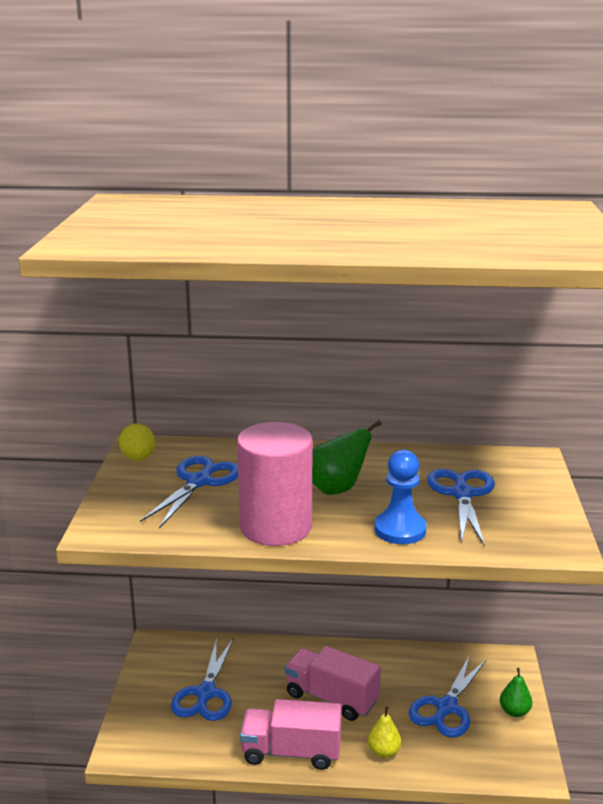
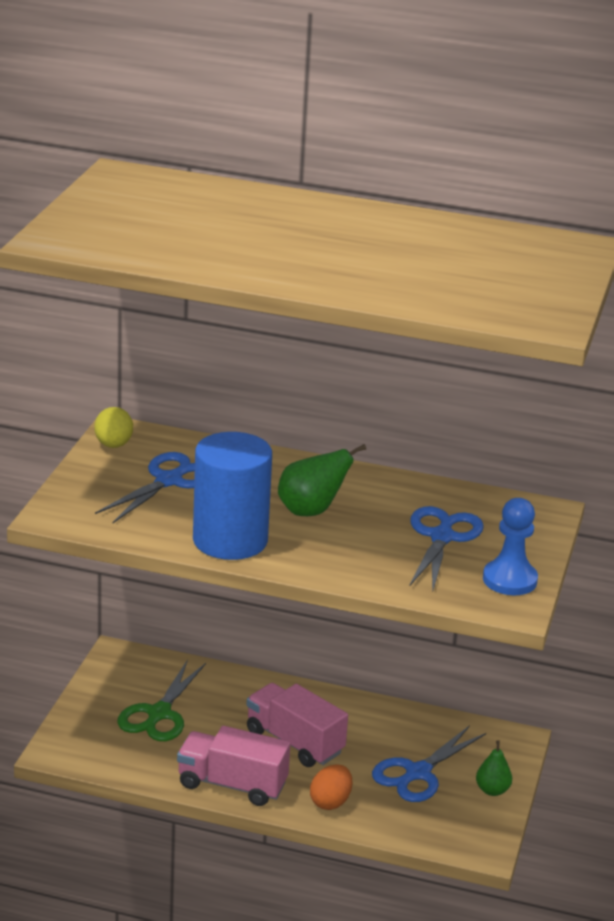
camera: 10 degrees right, 5 degrees up
blue scissors [171,638,233,721] -> green scissors [117,660,206,741]
pink cylinder [237,422,313,546] -> blue cylinder [193,432,272,560]
yellow pear [368,706,401,758] -> orange egg [310,764,352,810]
blue pawn [374,450,427,544] -> blue pawn moved to [483,498,538,595]

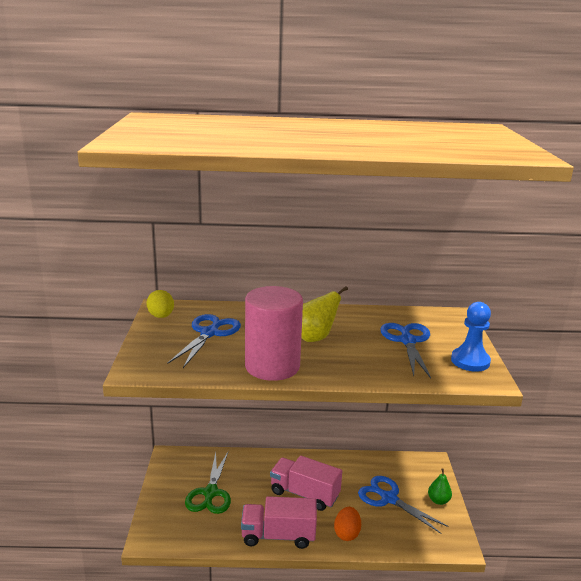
camera: 15 degrees left, 5 degrees down
blue cylinder [193,432,272,560] -> pink cylinder [245,286,303,381]
green pear [278,444,366,516] -> yellow pear [301,286,348,342]
blue scissors [372,725,486,802] -> blue scissors turned 105 degrees clockwise [358,476,449,534]

